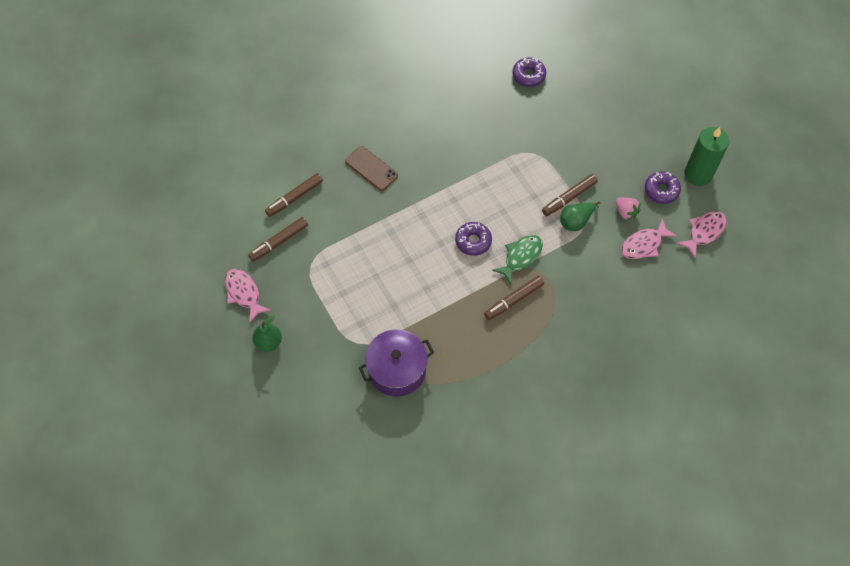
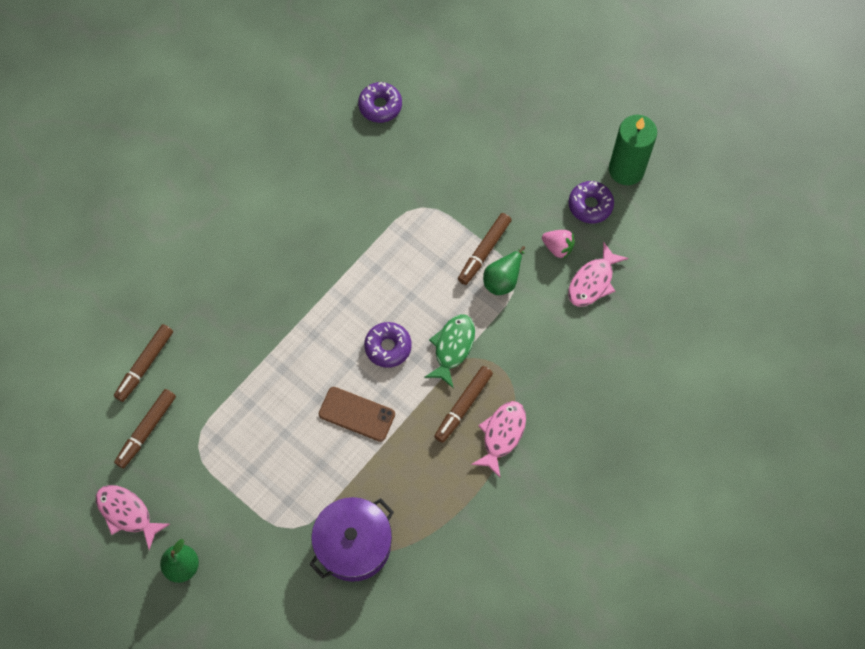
camera: 20 degrees left, 5 degrees up
brown phone [345,146,398,191] -> brown phone moved to [319,387,395,442]
pink fish [676,211,727,258] -> pink fish moved to [471,401,526,478]

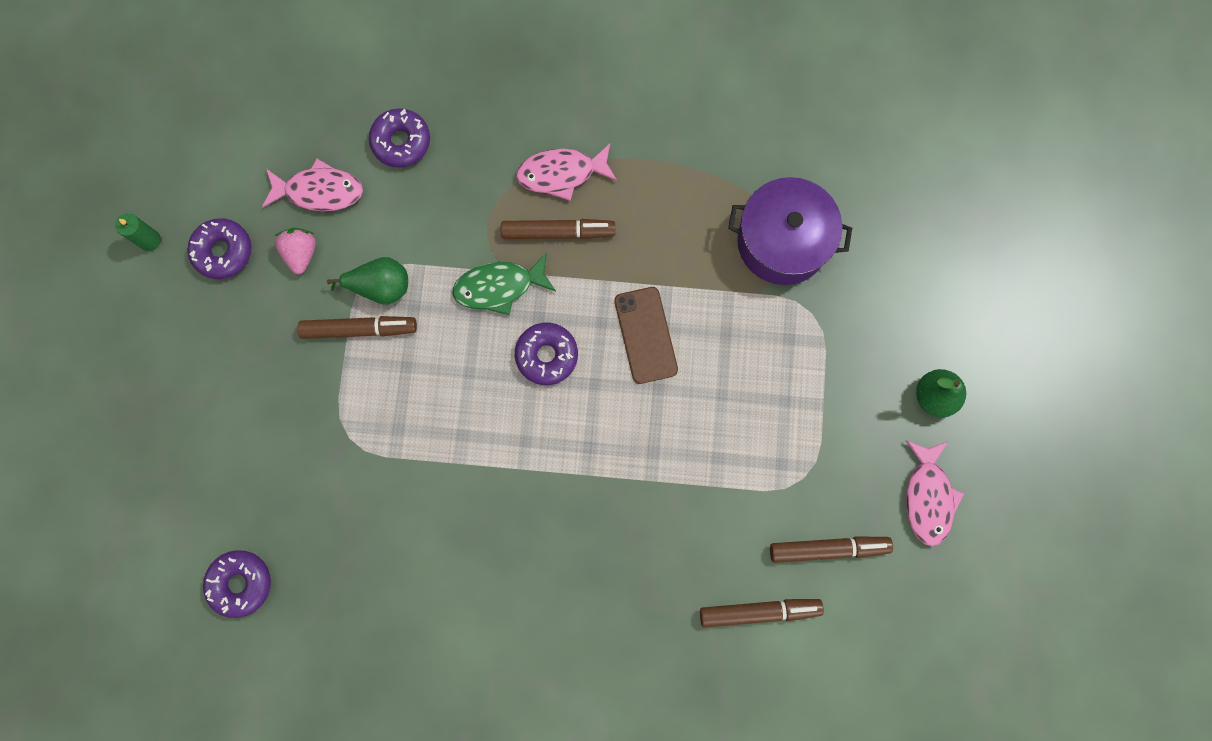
camera: 125 degrees left, 10 degrees up
green candle [609,115,657,185] -> green candle [115,213,161,251], size x0.46
none -> purple donut [369,108,430,168]

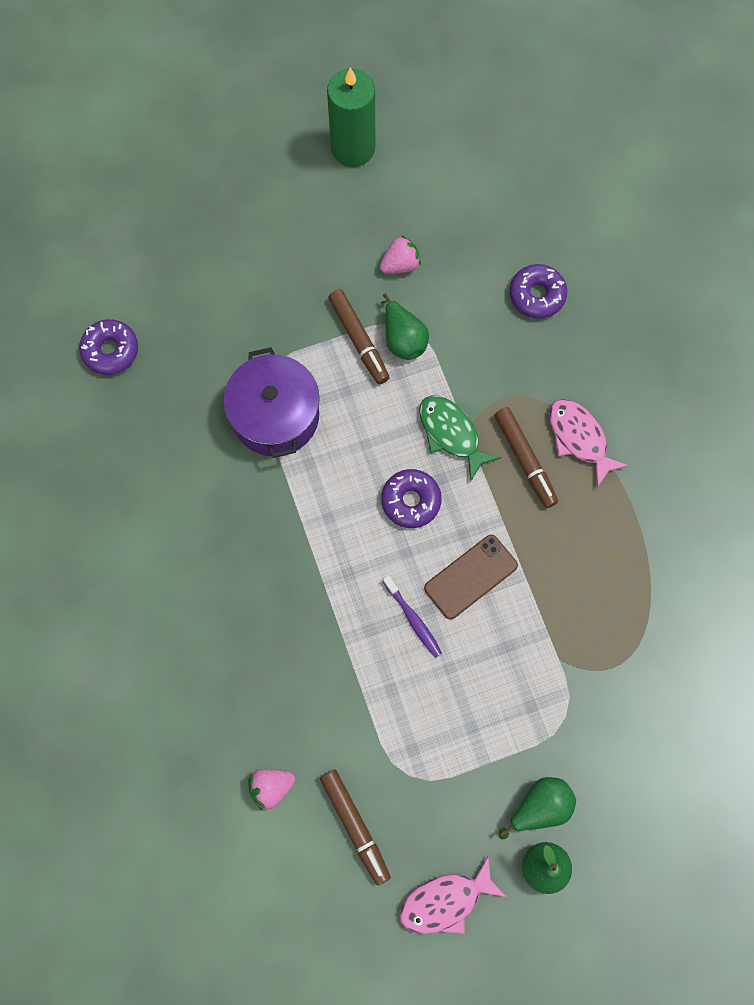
camera: 65 degrees right, 5 degrees down
green candle [115,213,161,251] -> green candle [327,67,375,167], size x2.20
purple donut [188,218,251,279] -> none
pink fish [262,159,363,211] -> none
brown marker [700,599,824,628] -> pink strawberry [248,769,295,811]
purple pot [728,177,852,285] -> purple pot moved to [223,347,320,458]
none -> purple toothbrush [383,576,442,658]
none -> green pear [498,777,576,839]

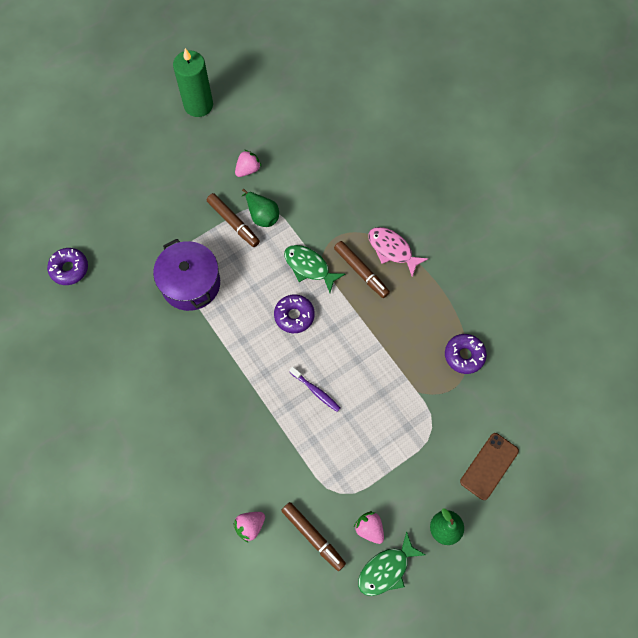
camera: 15 degrees left, 5 degrees down
pink fish [400,856,506,934] -> green fish [358,531,425,596]
brown phone [424,535,518,620] -> brown phone moved to [460,433,519,500]
green pear [498,777,576,839] -> none
purple donut [510,264,567,319] -> purple donut moved to [445,334,487,374]
none -> pink strawberry [354,511,384,544]

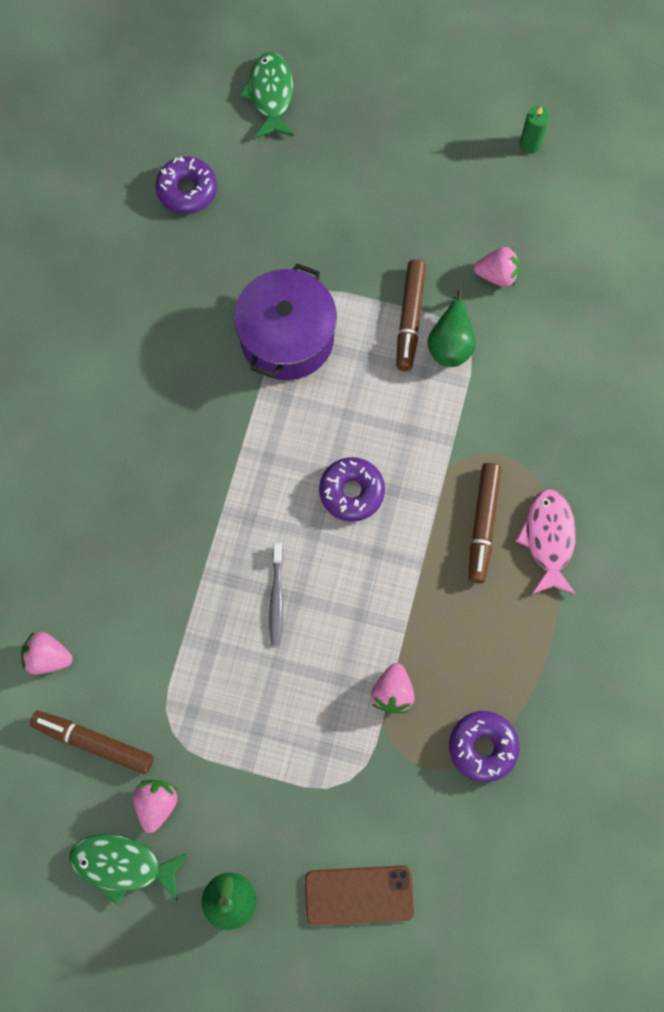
camera: 50 degrees right, 5 degrees up
green candle [173,48,213,117] -> green candle [520,106,550,154], size x0.46
brown marker [281,502,346,571] -> brown marker turned 105 degrees clockwise [30,711,153,774]
green fish [284,245,345,293] -> green fish moved to [240,52,294,138]
purple toothbrush [289,367,340,412] -> grey toothbrush [269,543,283,646]
none -> pink strawberry [371,663,415,713]

